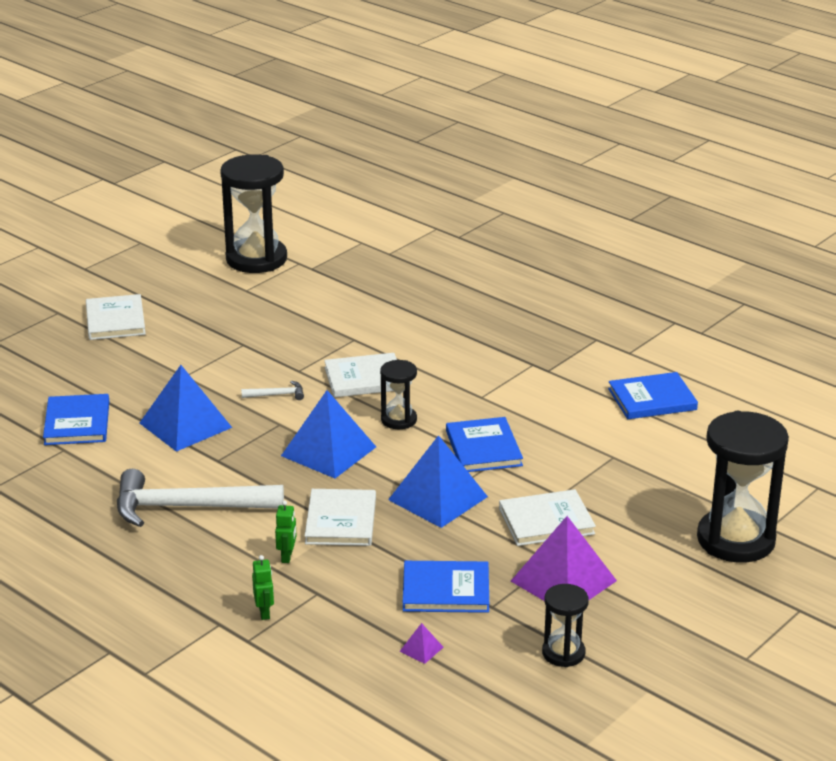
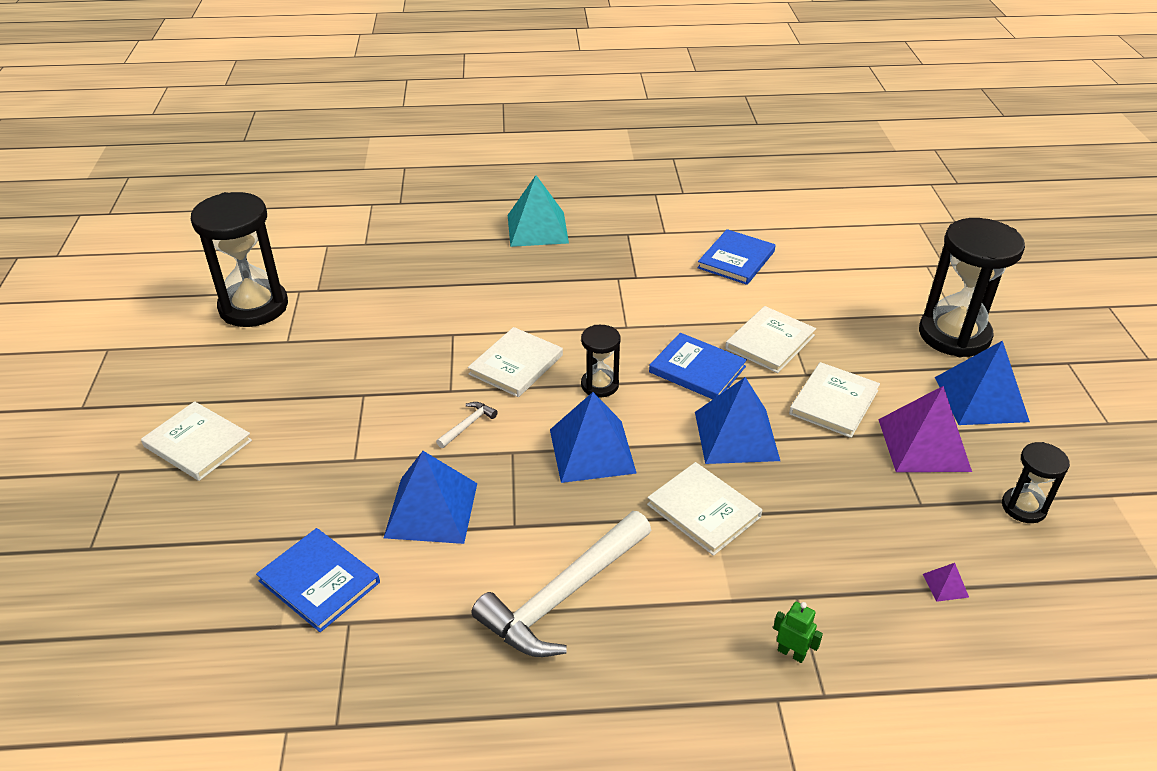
camera: 45 degrees left, 10 degrees up
green robot [275,500,296,563] -> none
blue book [403,561,489,613] -> none
none -> turquoise pyramid [508,175,569,247]
none -> white book [725,306,816,373]
none -> blue pyramid [935,340,1030,425]

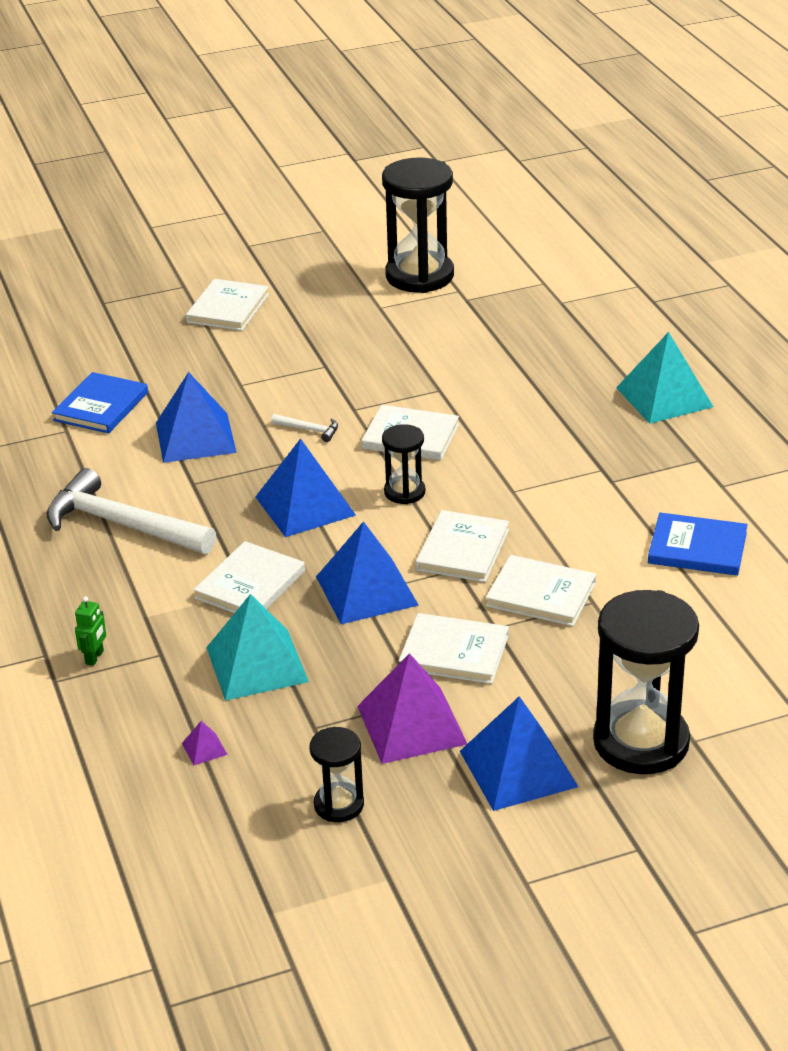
camera: 75 degrees right, 5 degrees down
blue book [649,333,747,399] -> white book [416,510,509,582]
none -> turquoise pyramid [206,594,309,701]

